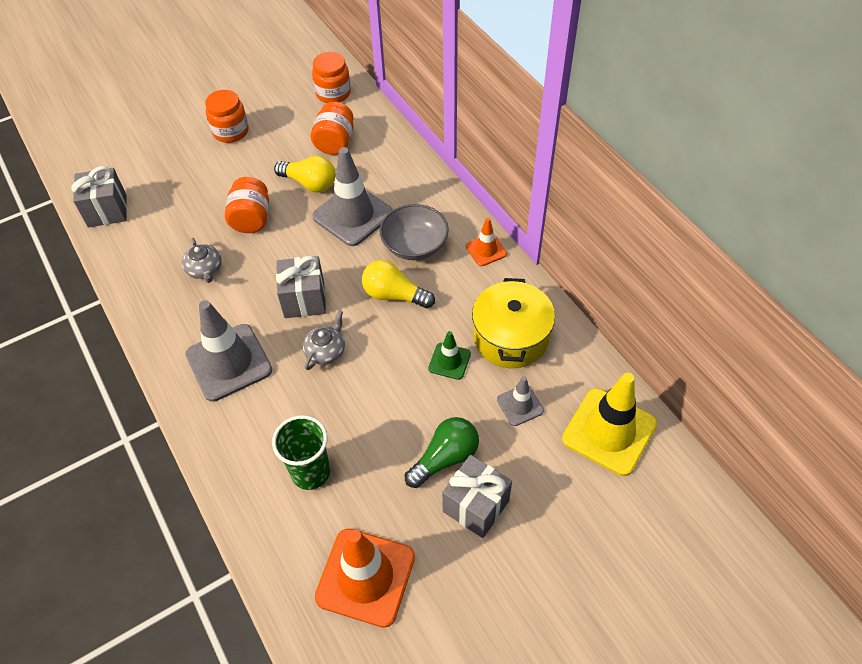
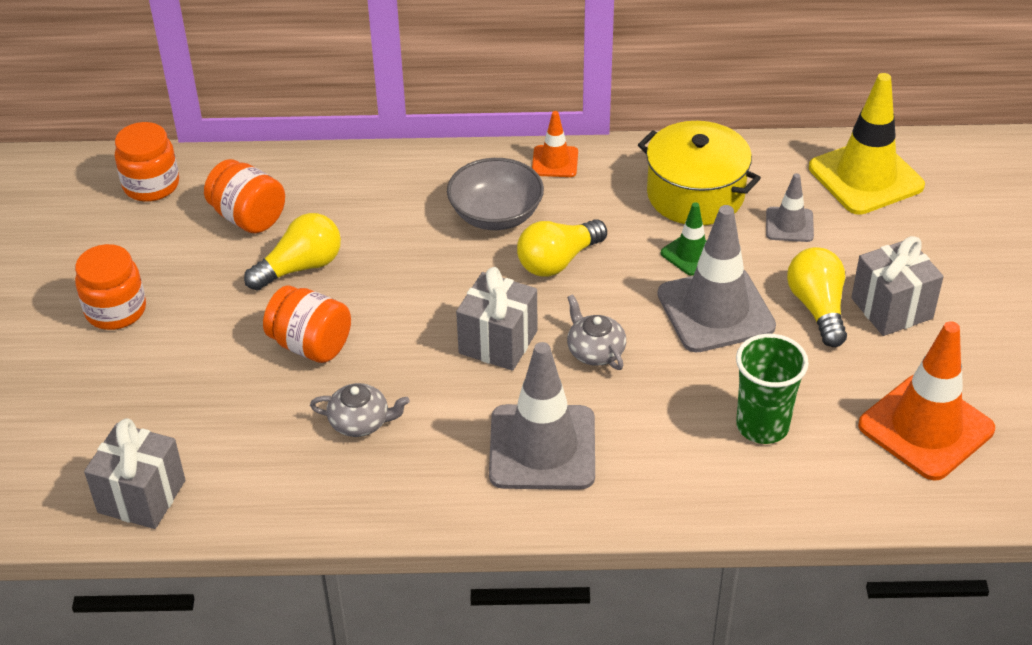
camera: 60 degrees left, 10 degrees down
grey traffic cone [312,147,393,246] -> grey traffic cone moved to [657,205,776,352]
green light bulb [405,417,479,488] -> yellow light bulb [787,247,847,347]

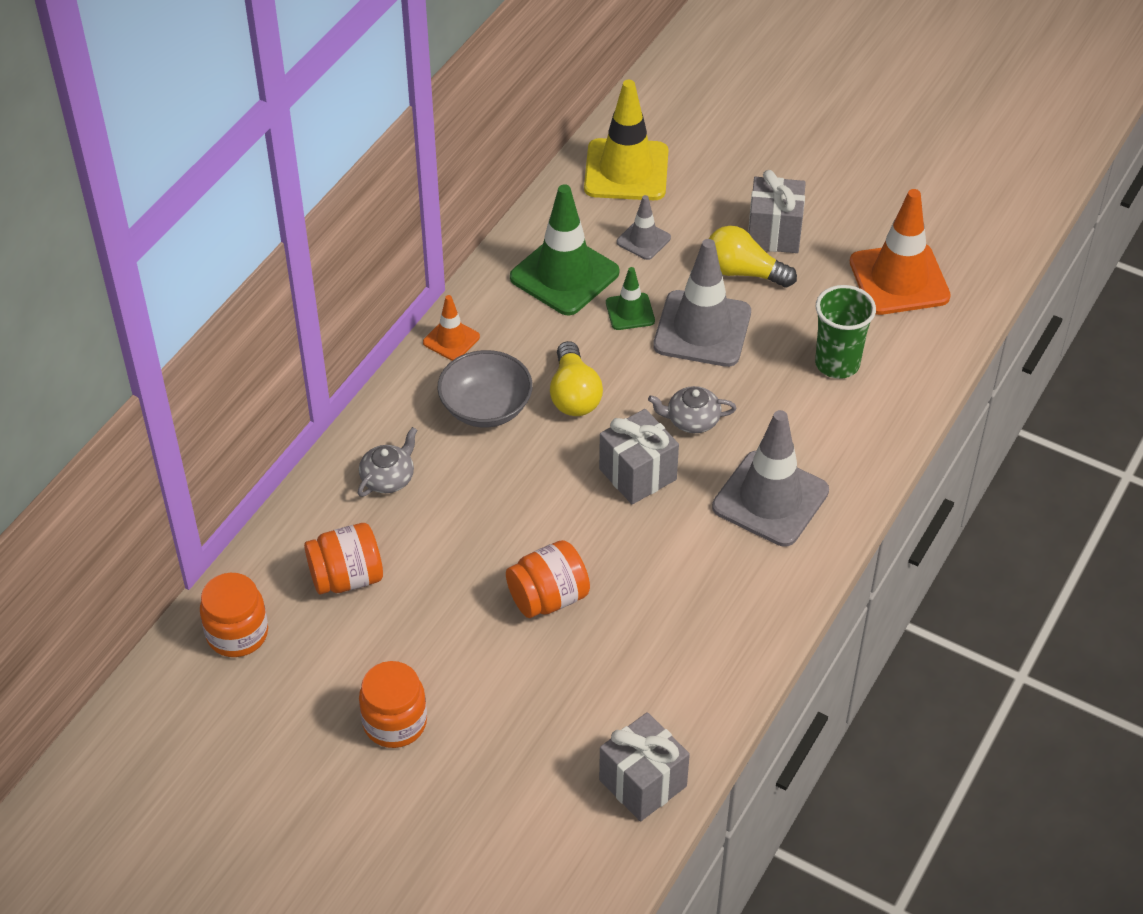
camera: 60 degrees left, 5 degrees up
yellow light bulb [244,213,341,291] -> none
grey teapot [310,383,410,437] -> grey teapot moved to [358,427,417,497]
yellow pot [638,121,761,225] -> green traffic cone [510,184,619,315]

